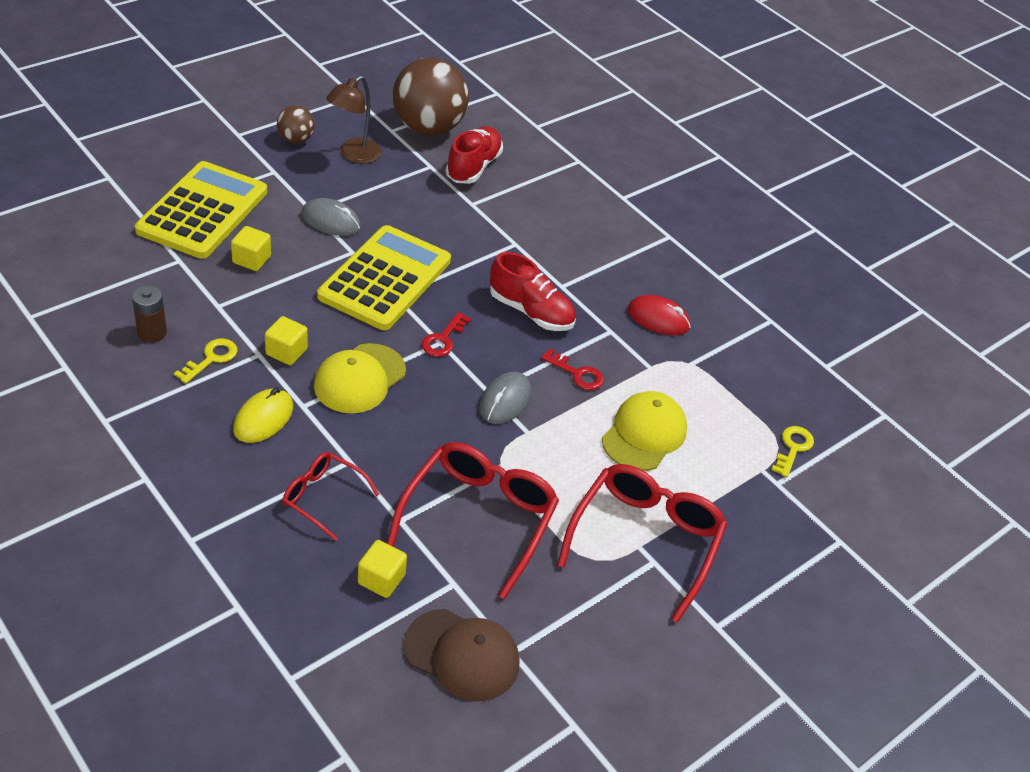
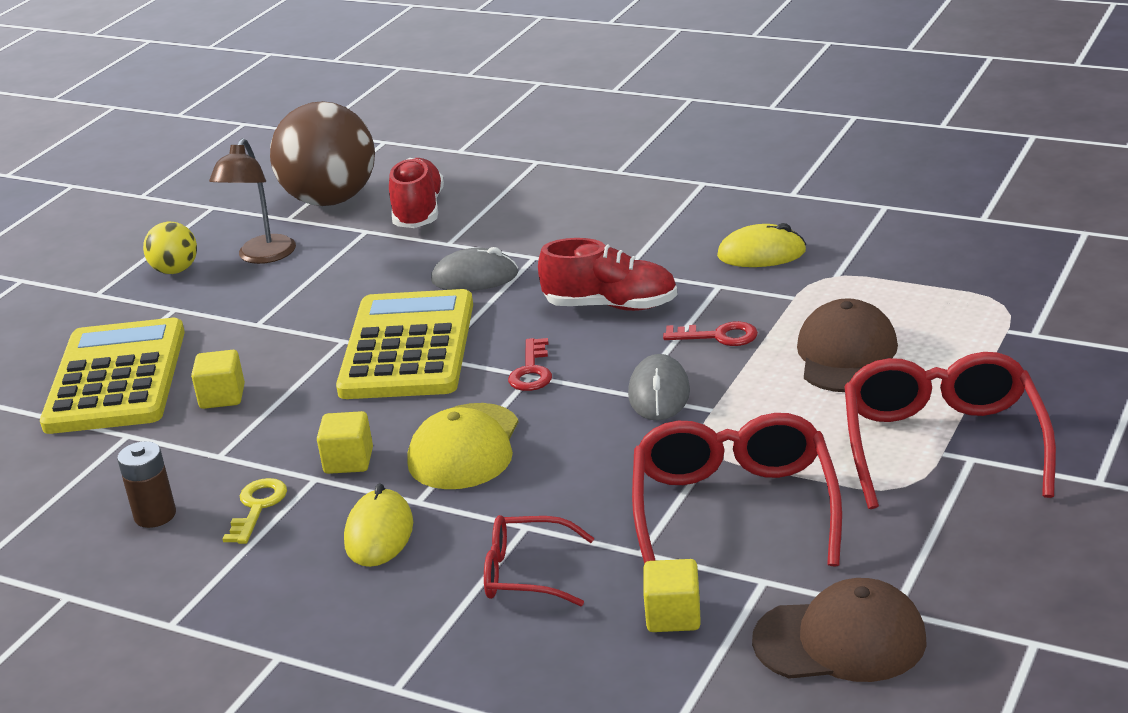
camera: 15 degrees left, 15 degrees down
brown ball [277,105,315,144] -> yellow ball [143,222,197,274]
grey mouse [302,198,361,236] -> grey mouse moved to [431,247,518,291]
yellow cap [602,391,687,471] -> brown cap [797,298,898,392]
red mouse [627,295,690,335] -> yellow mouse [717,223,806,267]
yellow key [772,426,814,477] -> none

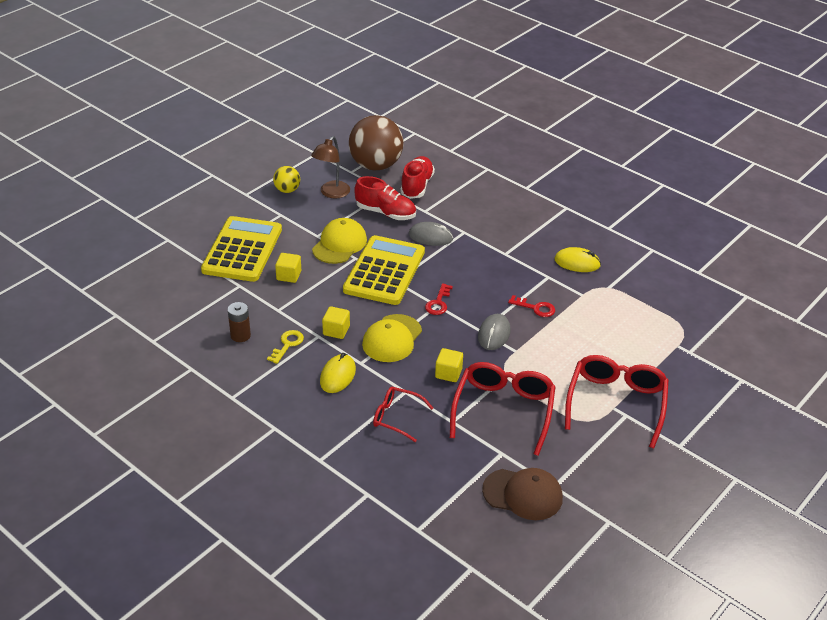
camera: 10 degrees right, 10 degrees up
red shoe [538,238,678,311] -> red shoe moved to [354,176,416,220]
yellow cube [643,559,701,632] -> yellow cube moved to [435,348,463,382]
brown cap [797,298,898,392] -> none
none -> yellow cap [312,218,367,264]

